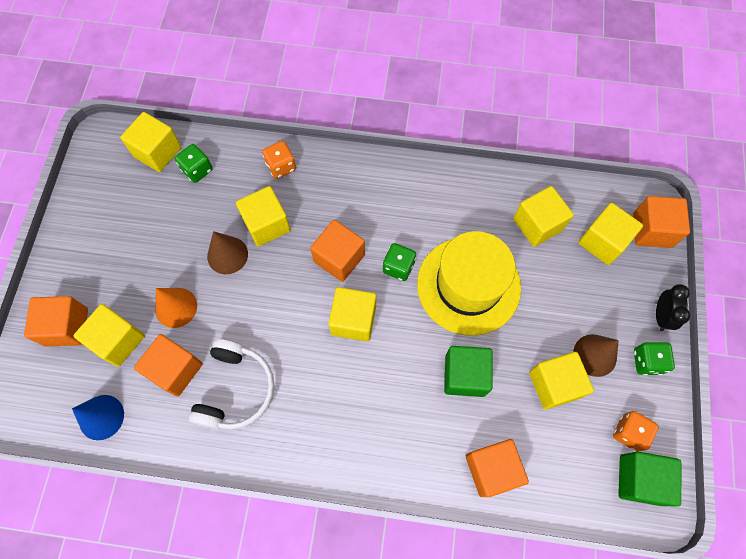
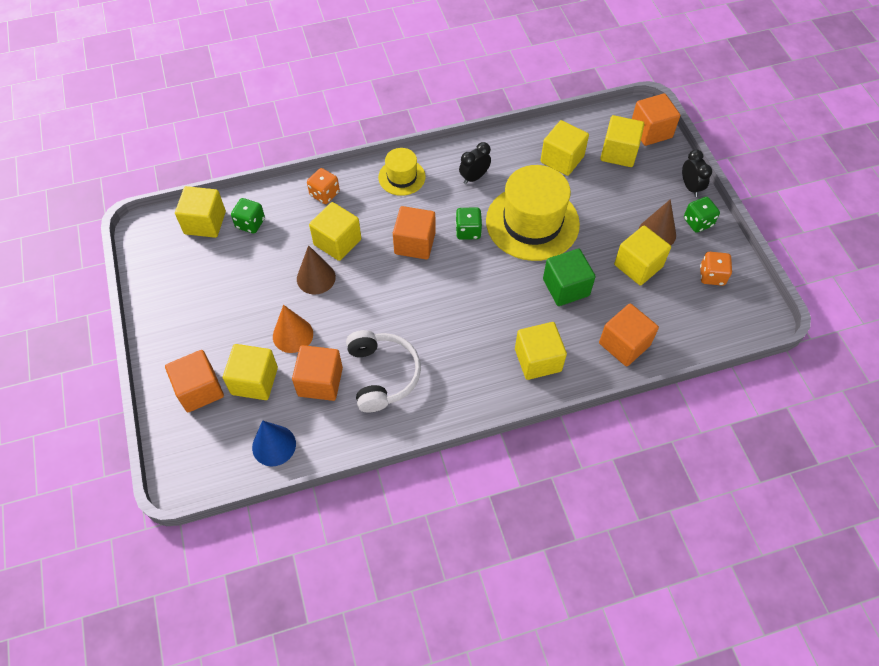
camera: 25 degrees left, 10 degrees down
yellow cube [328,287,376,342] -> yellow cube moved to [515,322,567,380]
green cube [618,452,681,507] -> none
none -> yellow hat [378,148,426,196]
none -> black clock [459,142,491,184]

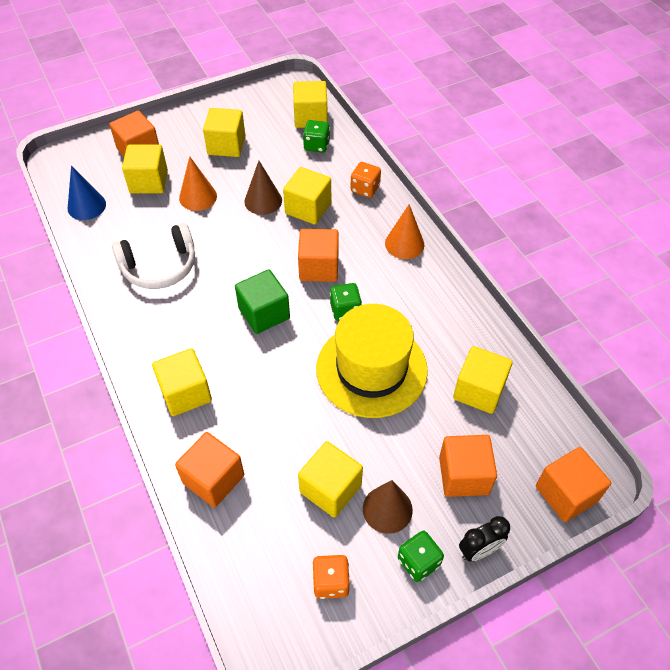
camera: 80 degrees right, 5 degrees down
orange cube [292,345,343,401] -> orange cube moved to [439,435,497,497]
yellow hat [378,148,426,196] -> orange cone [385,204,424,259]
black clock [459,142,491,184] -> none
green cube [543,249,596,306] -> green cube moved to [235,269,290,334]
yellow cube [600,115,644,167] -> yellow cube moved to [203,108,245,157]

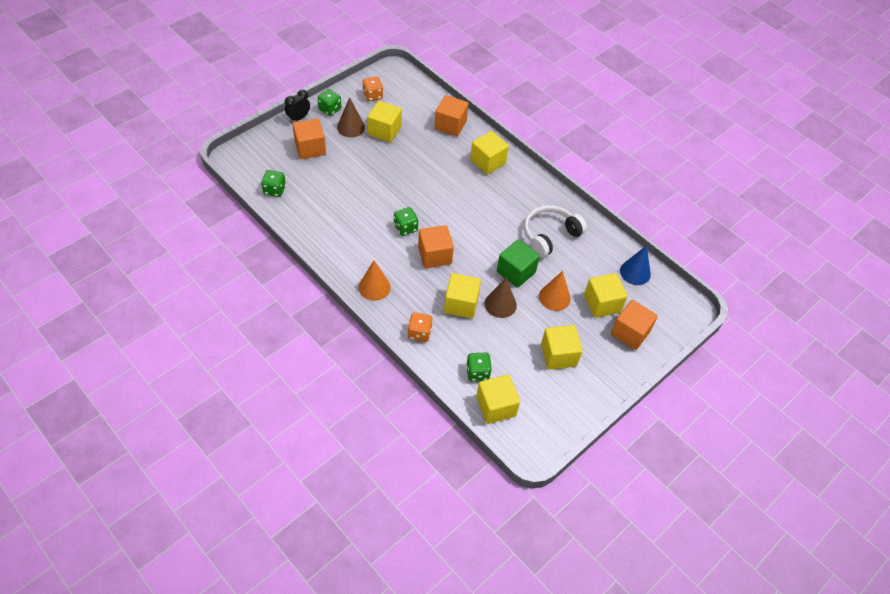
camera: 160 degrees right, 0 degrees up
green cube [235,269,290,334] -> green cube moved to [497,239,540,288]
yellow hat [316,304,428,418] -> none
yellow cube [453,346,513,414] -> none
orange cube [536,447,611,522] -> none
none -> green dice [261,170,286,197]

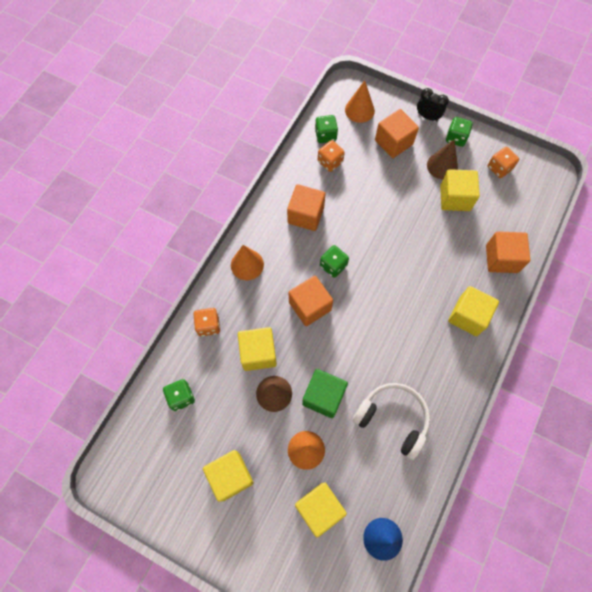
camera: 75 degrees right, 15 degrees up
yellow cube [476,375,520,424] -> none
orange cube [611,300,658,350] -> orange cube moved to [287,184,325,231]
none -> orange dice [318,140,345,172]
none -> orange cone [345,80,375,123]

